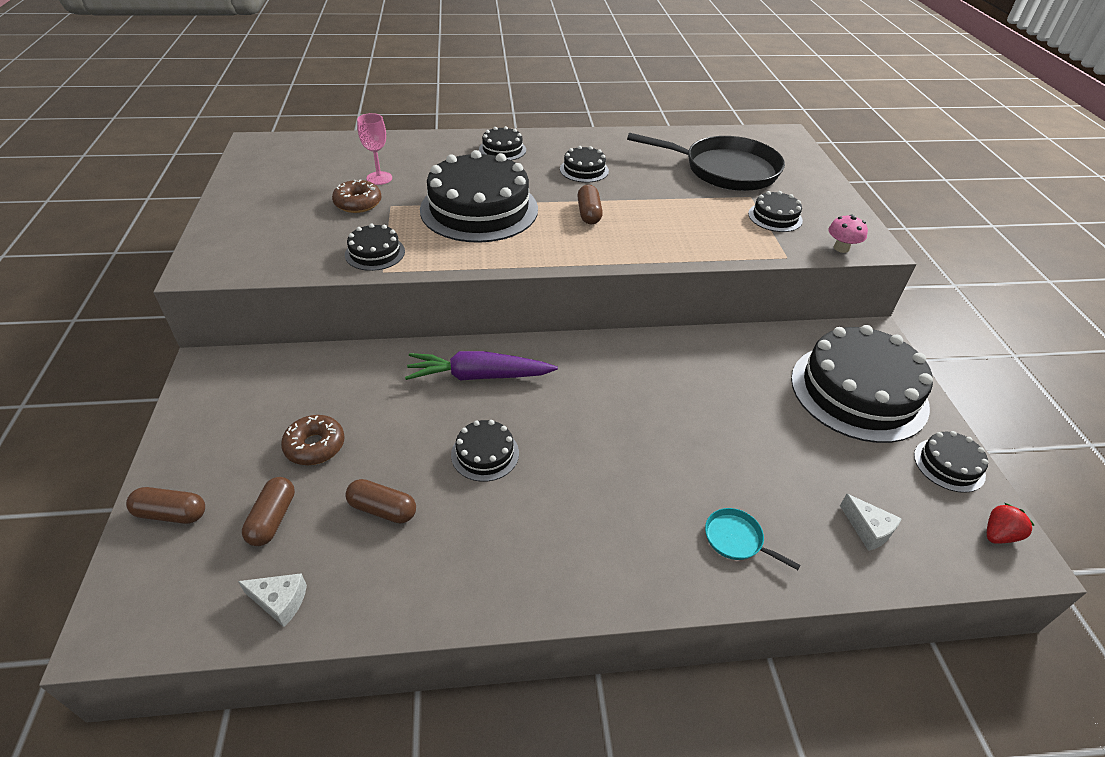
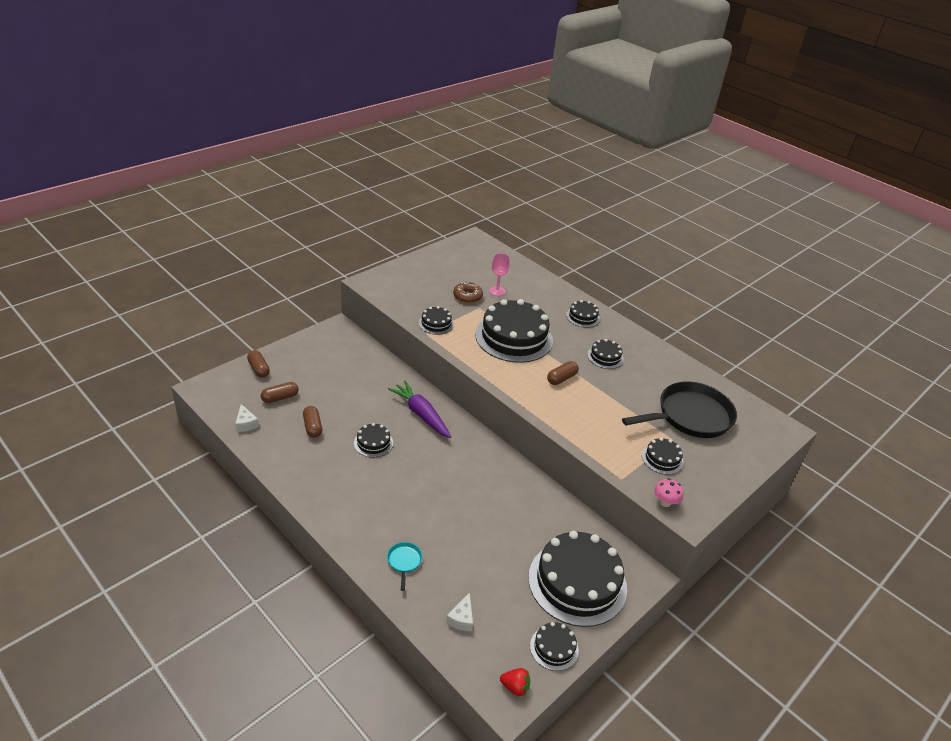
camera: 50 degrees right, 5 degrees down
brown donut [281,415,345,465] -> none
black pan [627,133,785,191] -> black pan turned 90 degrees counterclockwise [622,381,737,438]

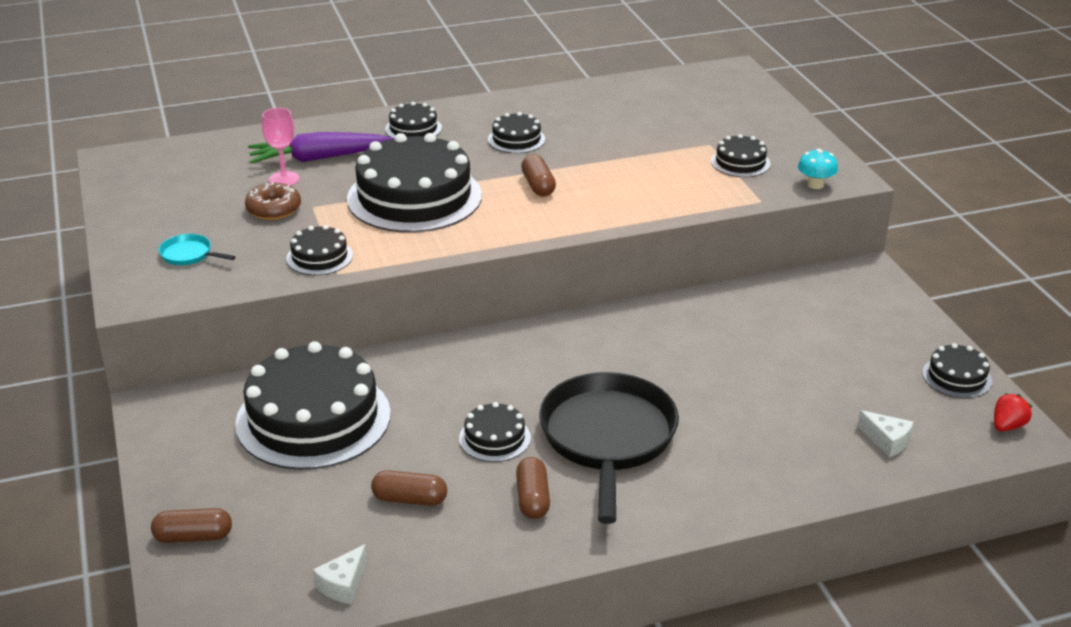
camera: 60 degrees left, 5 degrees down
white cheese [235,404,259,432] -> white cheese turned 120 degrees clockwise [313,544,367,604]
brown capsule [261,382,299,403] -> brown capsule moved to [516,457,550,519]
turquoise pan [387,542,422,591] -> turquoise pan moved to [158,234,235,265]
purple carrot [388,380,451,438] -> purple carrot moved to [248,132,394,164]
black cake [528,531,627,627] -> black cake moved to [235,341,391,470]
black pan [622,381,737,438] -> black pan moved to [539,372,679,524]
pink mushroom [654,478,684,507] -> turquoise mushroom [798,148,838,189]

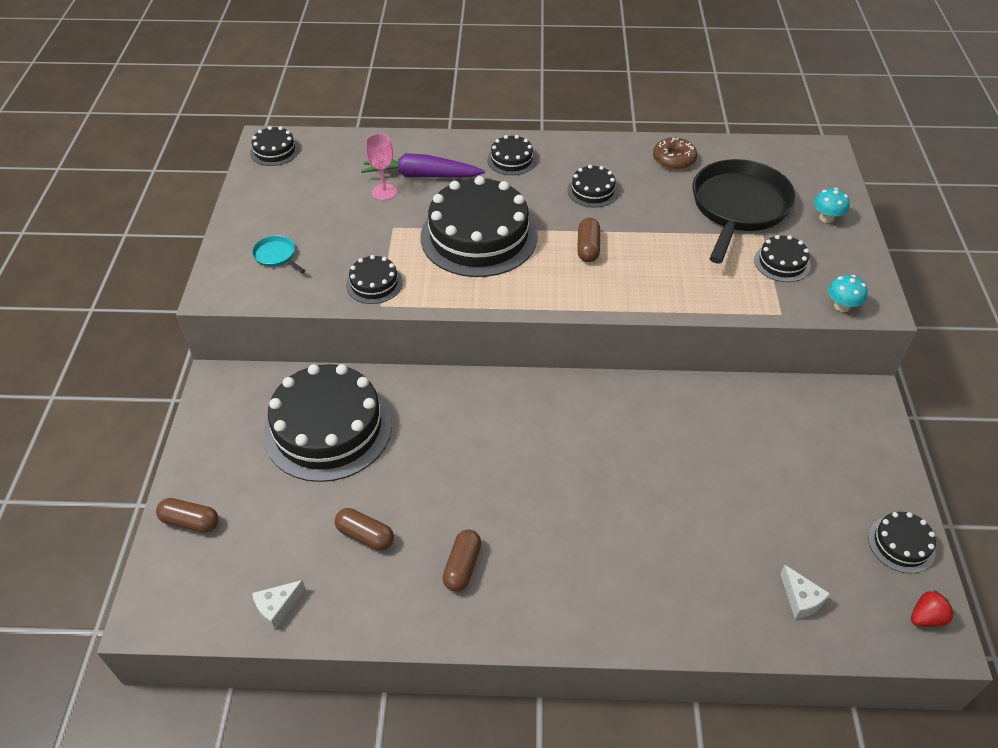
camera: 20 degrees right, 15 degrees up
brown donut [245,182,301,220] -> brown donut moved to [653,137,697,170]
black cake [459,402,531,462] -> black cake moved to [250,126,299,166]
black pan [539,372,679,524] -> black pan moved to [693,159,796,264]
none -> turquoise mushroom [814,188,850,223]

